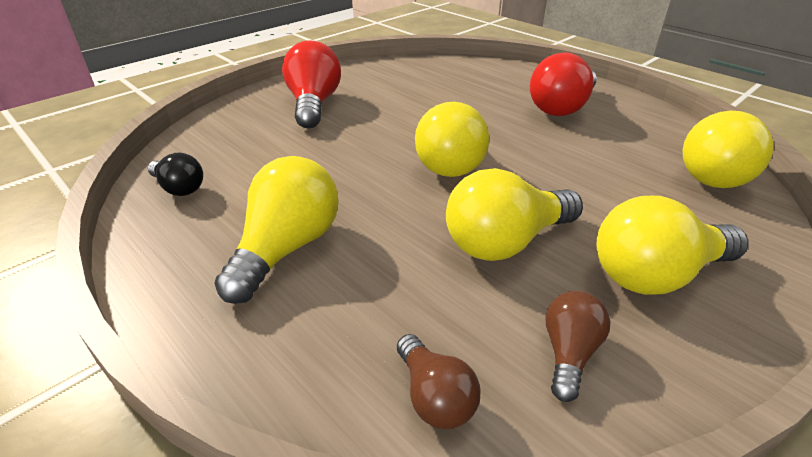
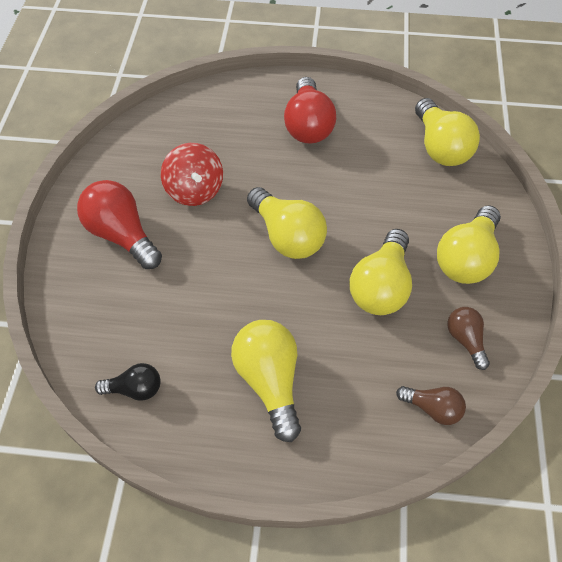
camera: 40 degrees left, 20 degrees up
none -> red spinning top [161,143,223,206]

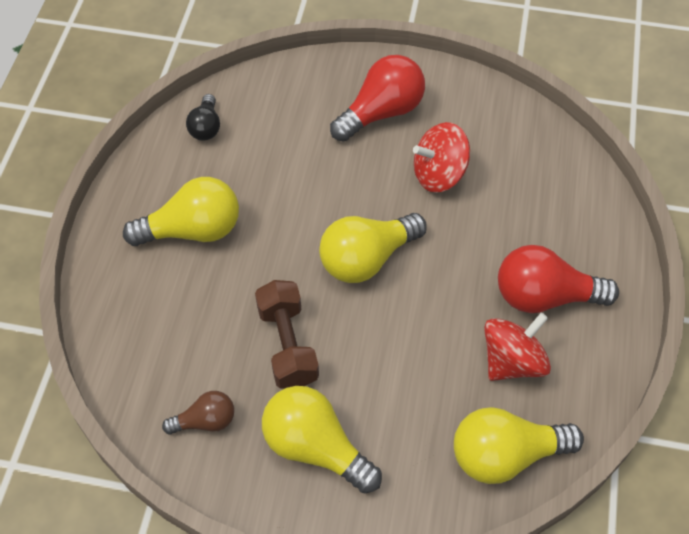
camera: 95 degrees right, 0 degrees up
yellow light bulb [349,229,412,315] -> brown dumbbell [255,280,319,389]
brown light bulb [396,386,466,425] -> none
none -> red spinning top [484,313,551,381]

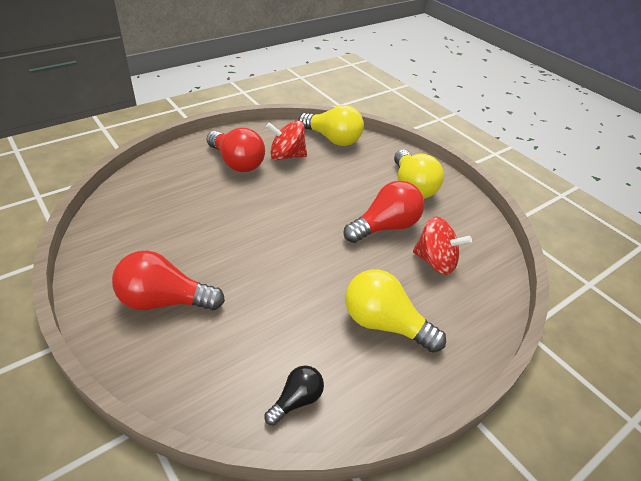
camera: 140 degrees left, 15 degrees down
brown light bulb [162,391,234,434] -> none
brown dumbbell [255,280,319,389] -> red light bulb [343,180,424,243]
yellow light bulb [319,213,427,283] -> none
red spinning top [413,122,470,193] -> red spinning top moved to [413,216,472,275]

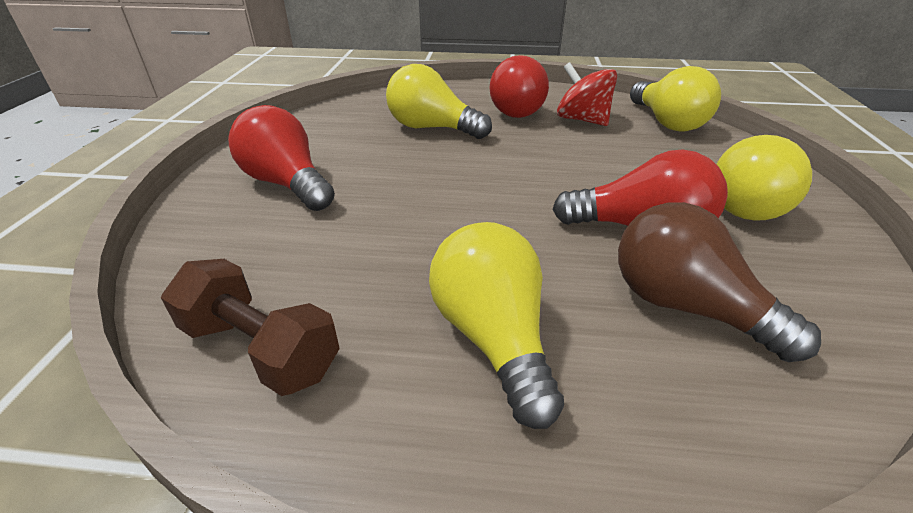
camera: 45 degrees right, 5 degrees down
black light bulb [264,366,324,426] -> brown dumbbell [161,259,340,396]
red spinning top [413,216,472,275] -> brown light bulb [618,202,821,362]
none -> yellow light bulb [386,64,492,139]

